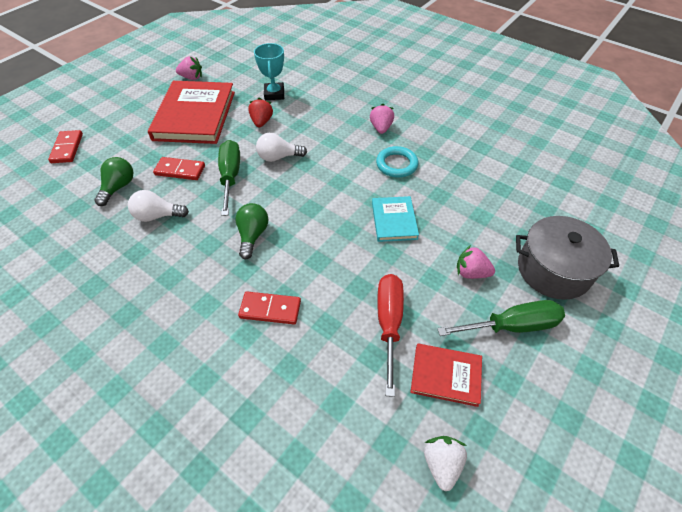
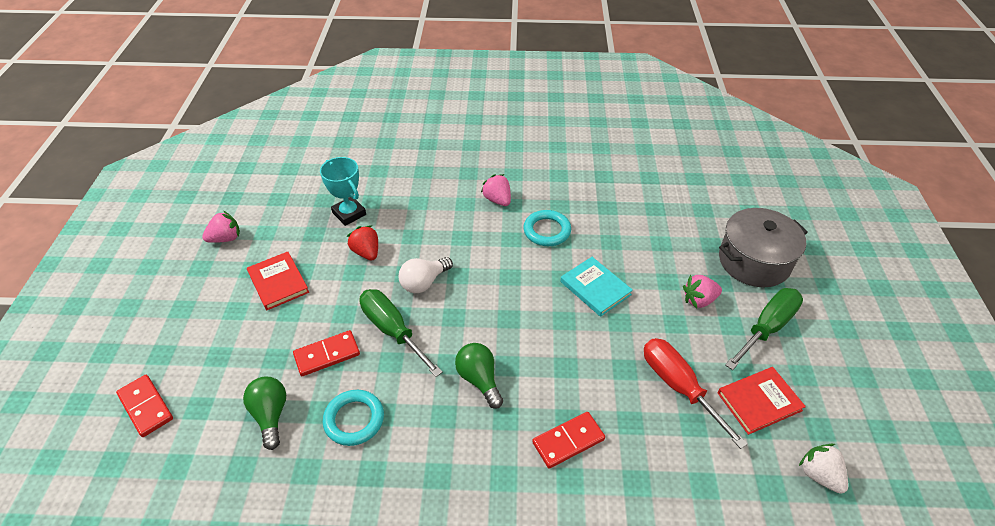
camera: 35 degrees left, 5 degrees down
white light bulb [128,190,189,222] -> turquoise ring [323,390,384,446]
red book [148,81,235,144] -> red book [247,252,309,310], size x0.51

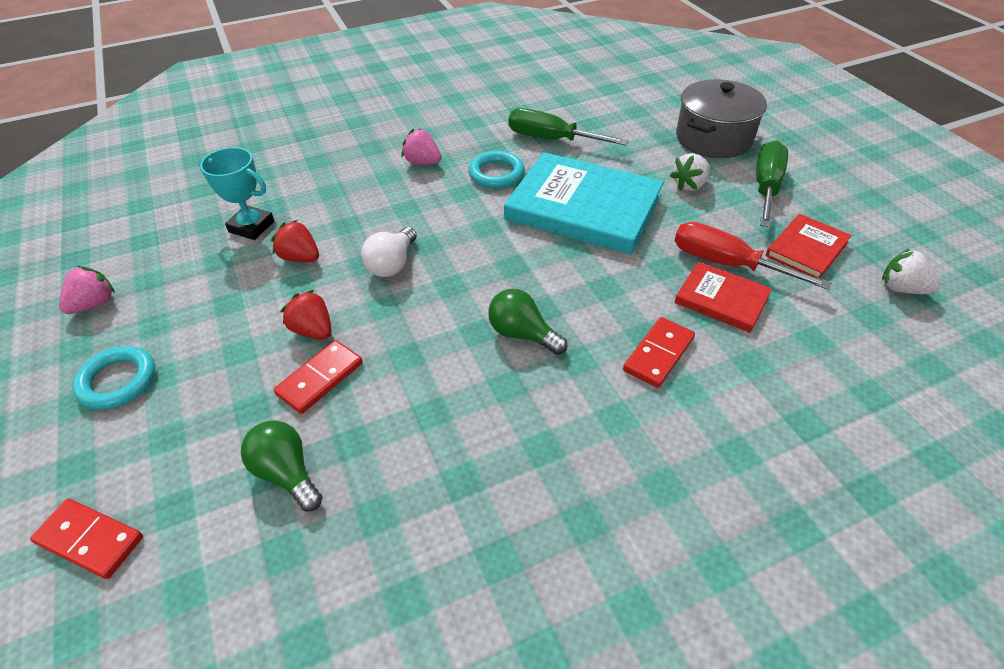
camera: 25 degrees left, 0 degrees up
red book [247,252,309,310] -> red book moved to [674,262,772,333]
turquoise ring [323,390,384,446] -> turquoise ring moved to [72,346,155,410]
green screwdriver [359,289,443,377] -> green screwdriver moved to [508,108,629,146]
turquoise book [560,257,633,317] -> turquoise book [504,152,664,254], size x1.96
pink strawberry [683,275,722,308] -> white strawberry [670,153,710,191]
none -> red strawberry [280,290,332,340]

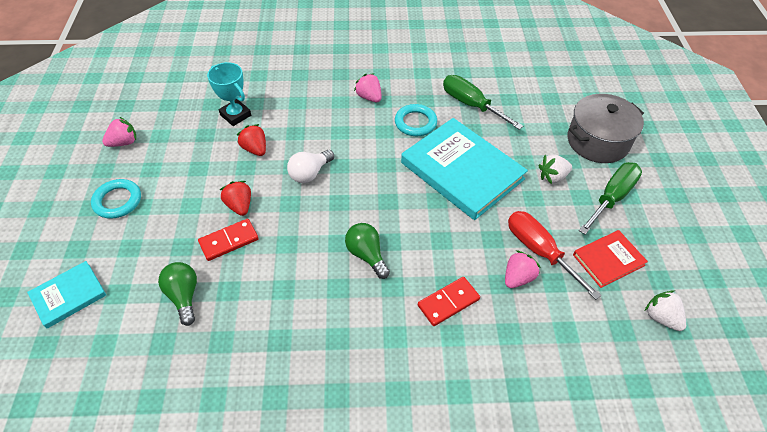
camera: 20 degrees right, 5 degrees up
red domino [30,499,143,579] -> turquoise book [27,261,106,329]
red book [674,262,772,333] -> pink strawberry [505,250,541,288]

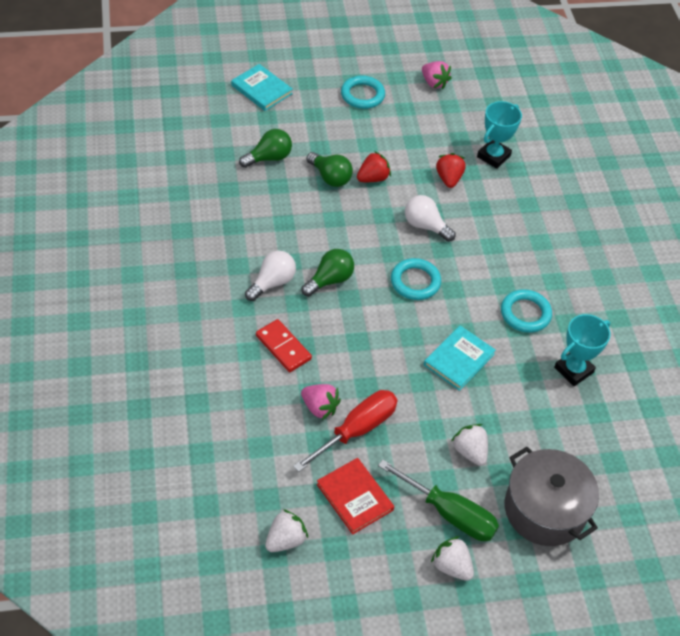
camera: 80 degrees right, 0 degrees up
red domino [198,219,259,261] -> green light bulb [307,152,353,187]
red strawberry [237,124,266,156] -> red strawberry turned 45 degrees counterclockwise [436,153,466,188]
pink strawberry [354,73,381,102] -> none
turquoise book [401,118,528,220] -> turquoise book [424,325,496,391], size x0.51
green screwdriver [443,75,523,130] -> turquoise trophy [554,314,611,386]
none -> white light bulb [245,251,296,301]
none -> turquoise ring [391,258,441,300]
none -> white strawberry [431,536,474,581]

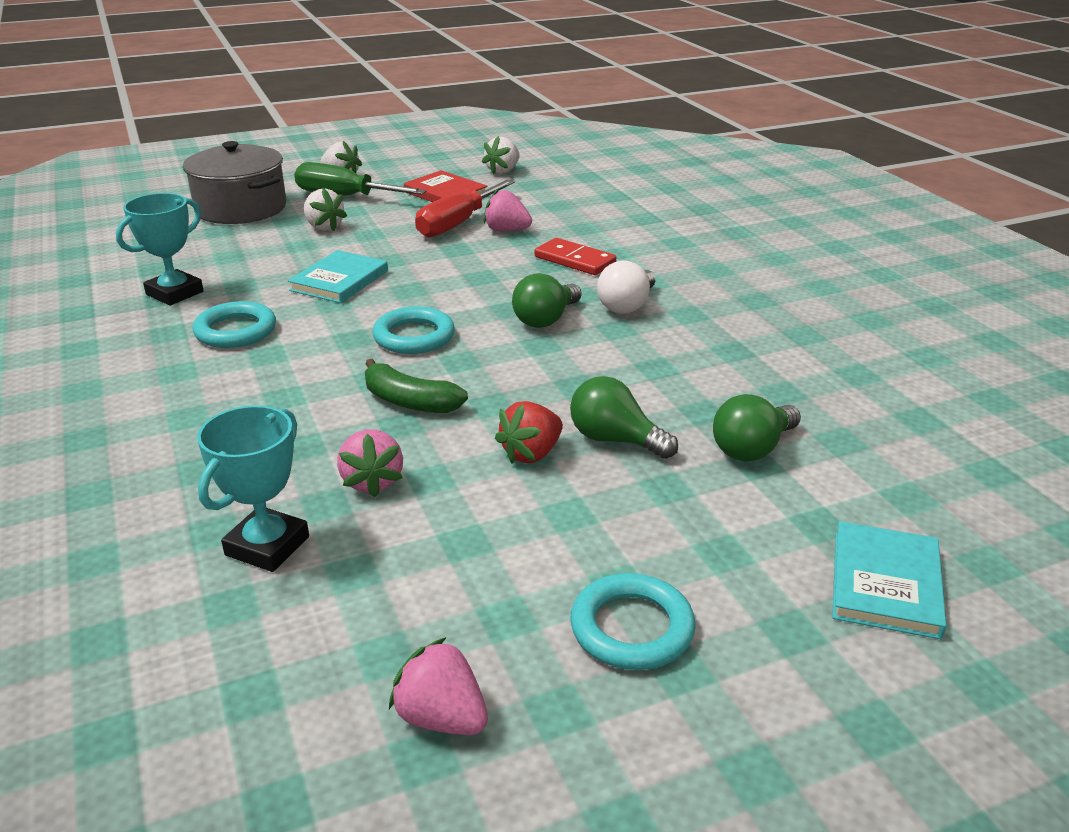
camera: 170 degrees right, 20 degrees down
turquoise book [231,64,293,111] -> turquoise book turned 75 degrees clockwise [832,521,947,639]
white light bulb [405,195,455,242] -> green banana [365,359,468,413]
red strawberry [436,153,466,188] -> pink strawberry [337,429,403,497]

